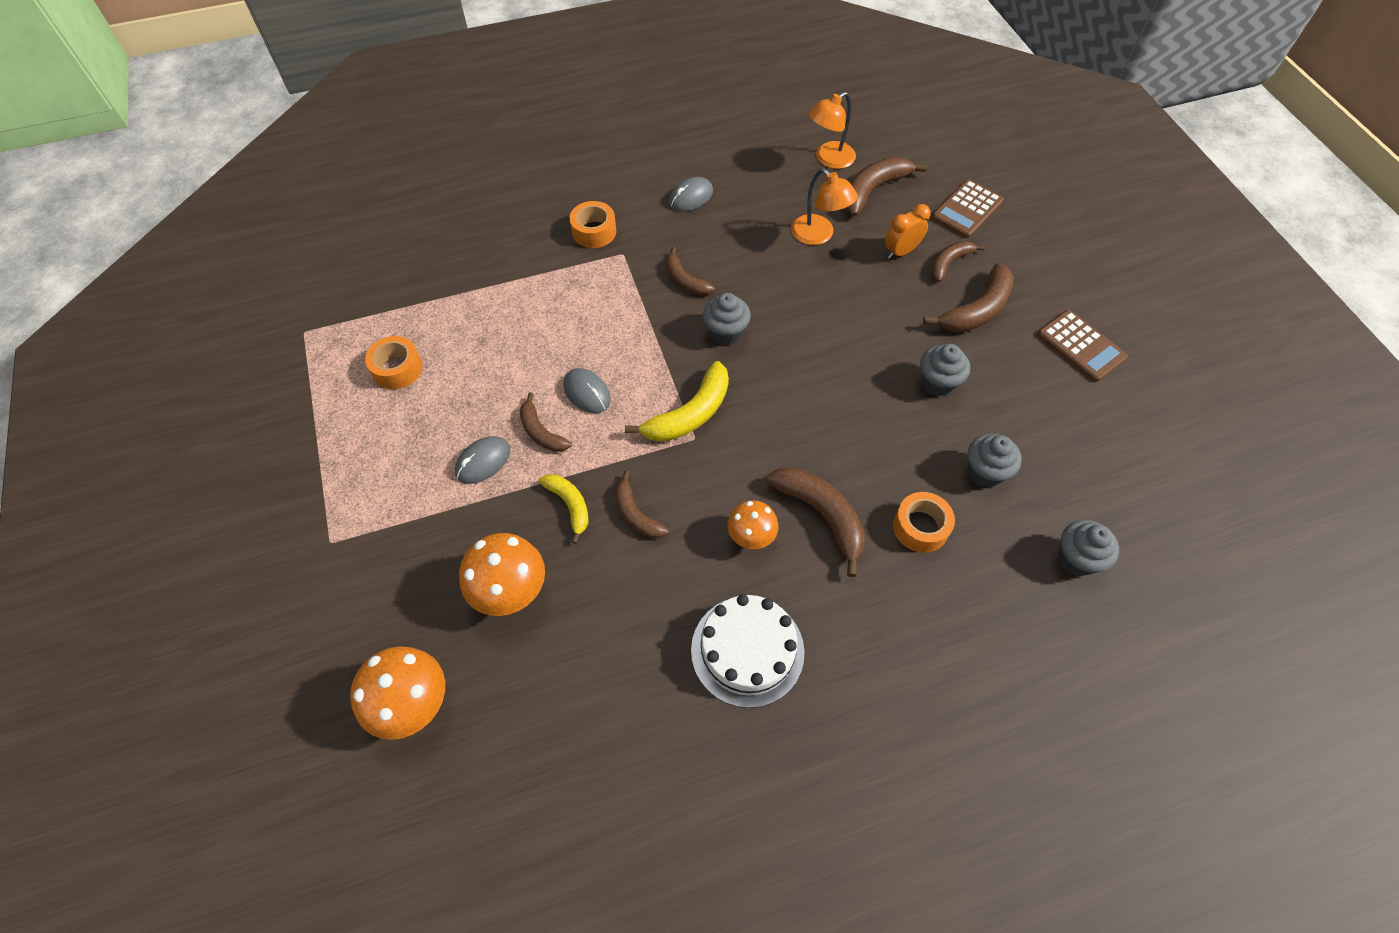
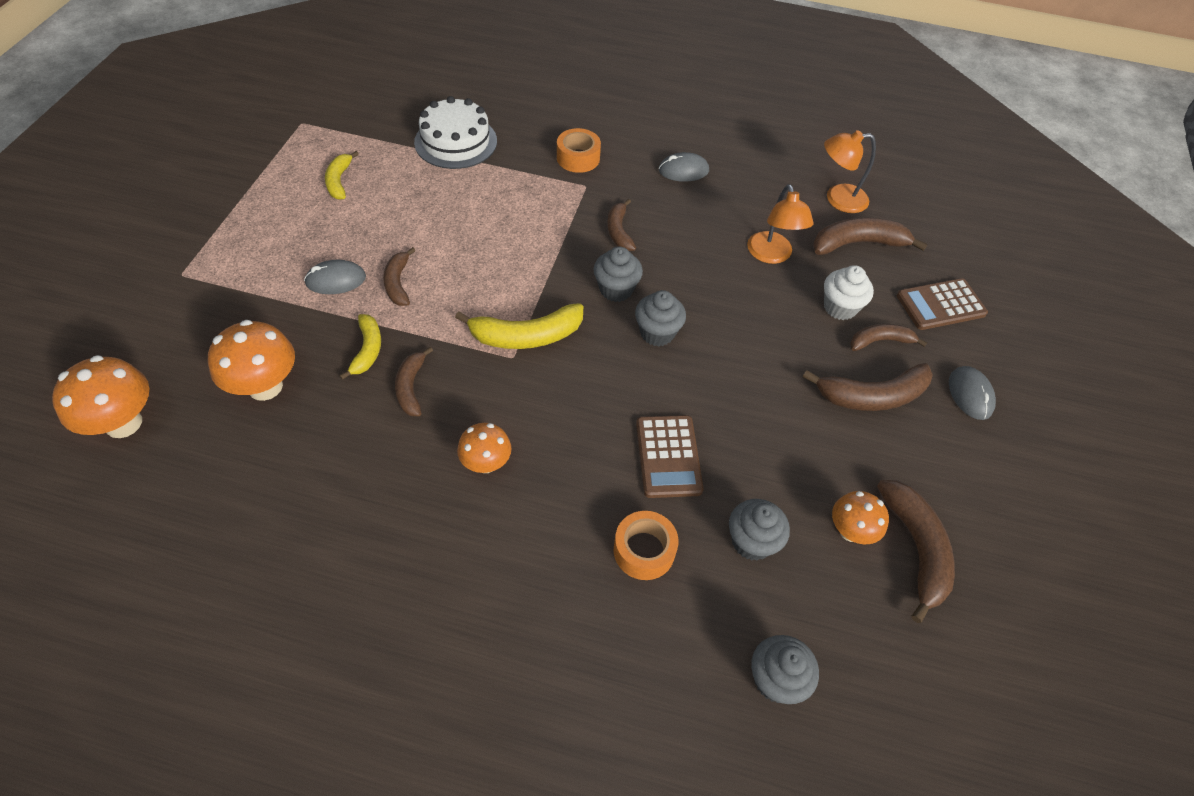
camera: 30 degrees right, 5 degrees down
orange tape [365,336,423,389] -> yellow banana [325,151,359,200]
grey mouse [563,368,611,413] -> grey mouse moved to [949,366,996,420]
white cake [691,594,805,708] -> white cake moved to [414,96,497,169]
brown banana [766,467,865,577] -> brown banana moved to [877,480,955,623]
orange clock [885,204,930,259] -> white cupcake [824,265,874,320]
grey cupcake [920,344,970,396] -> grey cupcake moved to [635,290,686,346]
brown calculator [1037,310,1128,382] -> brown calculator moved to [636,415,704,498]
none -> orange mushroom [832,491,889,544]

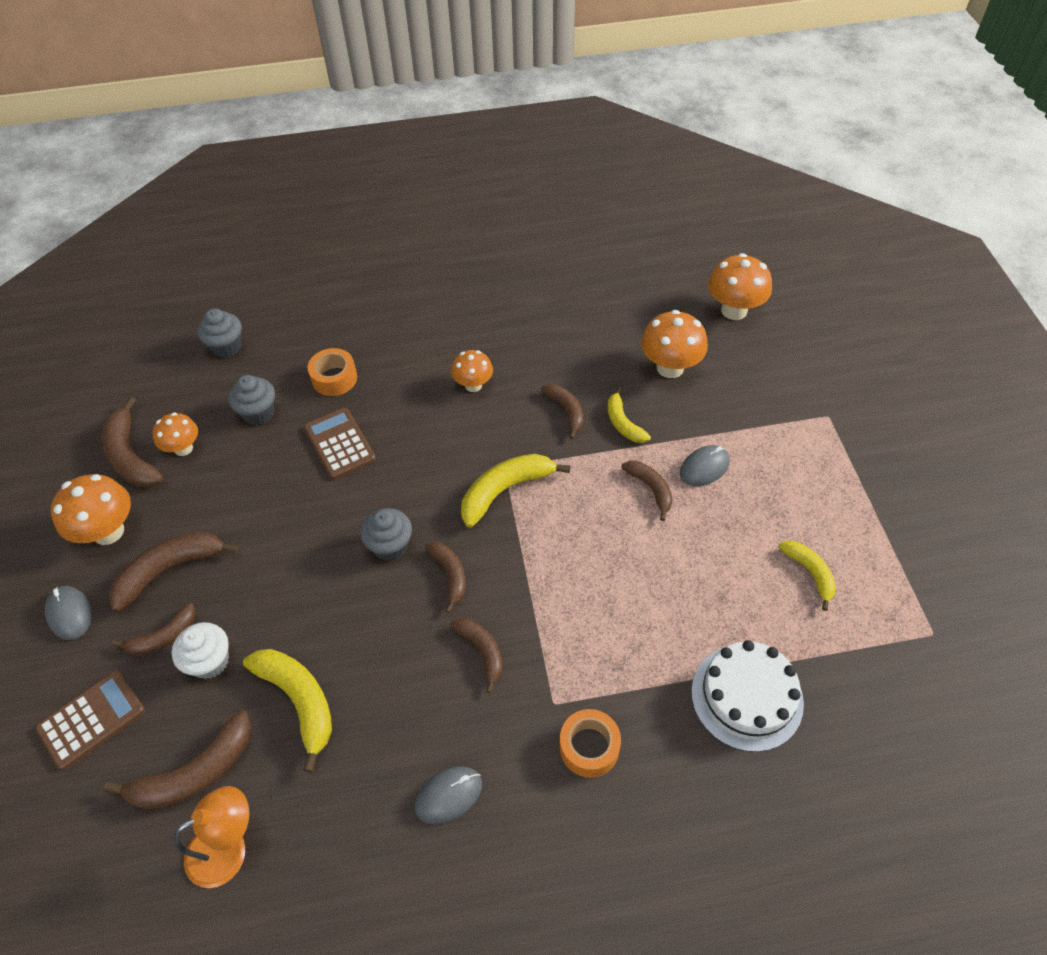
camera: 160 degrees right, 0 degrees up
grey cupcake [594,247,643,302] -> brown banana [425,542,466,613]
orange lamp [747,184,813,264] -> yellow banana [243,649,332,773]
none -> orange mushroom [51,474,131,545]

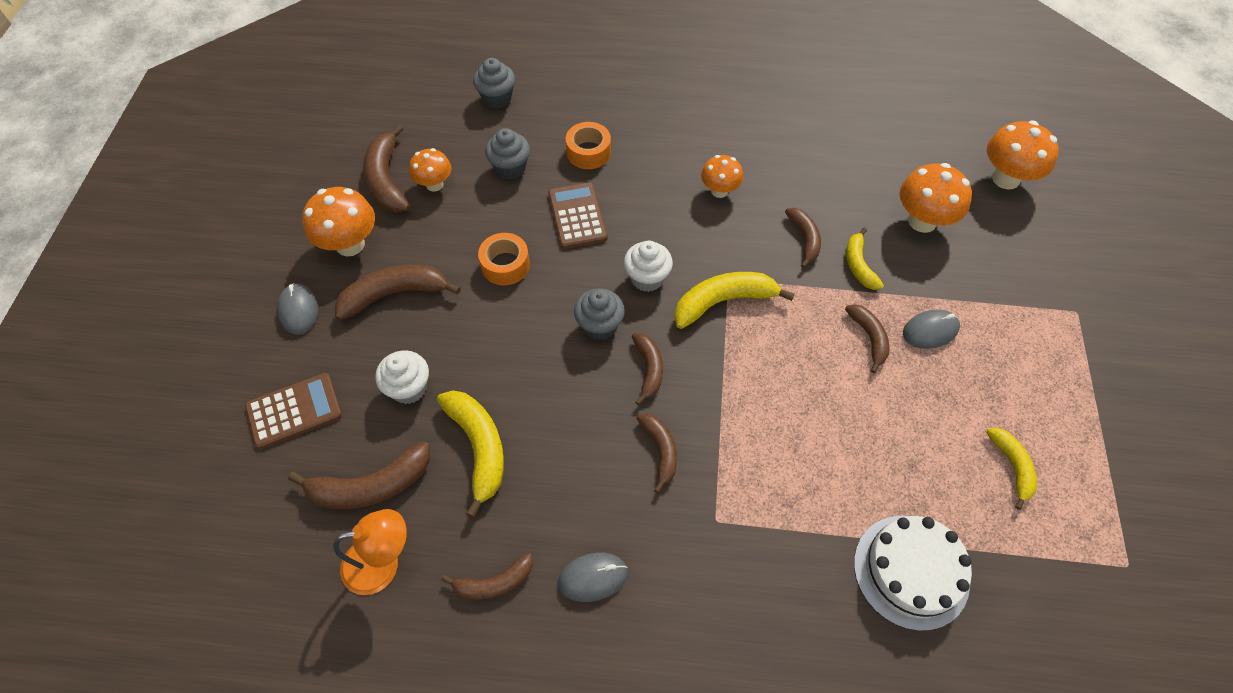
camera: 15 degrees right, 5 degrees up
brown banana [112,602,196,655] -> brown banana moved to [441,553,533,600]
orange tape [560,709,621,778] -> orange tape moved to [478,233,530,285]
none -> white cupcake [624,241,673,292]

